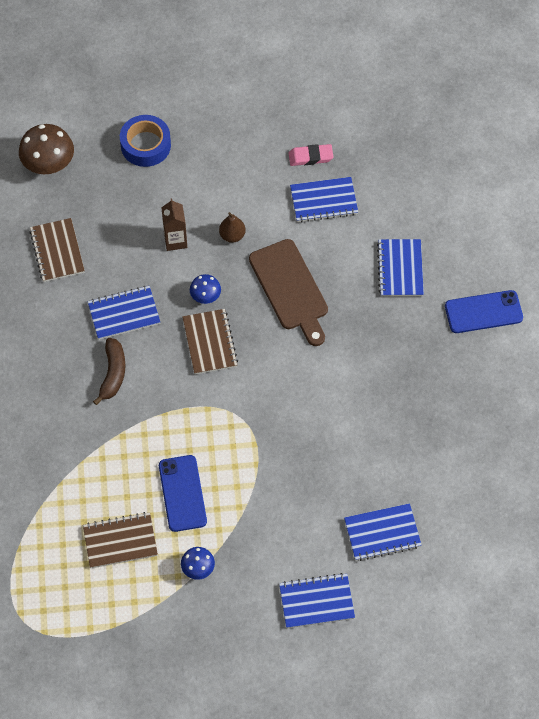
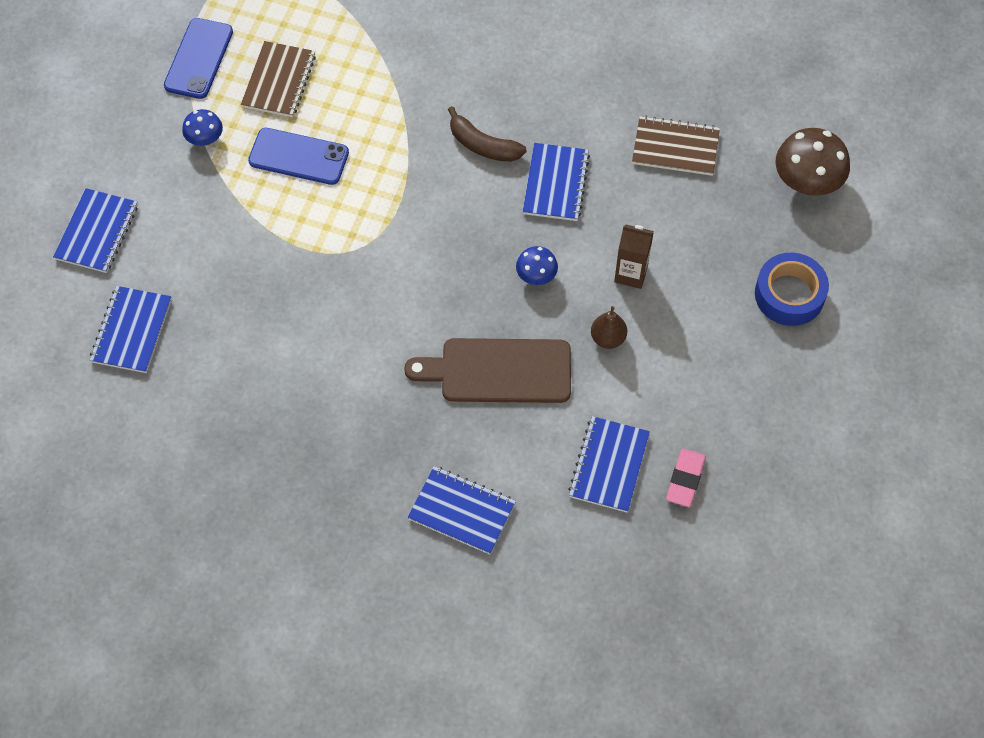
camera: 115 degrees right, 0 degrees up
brown notebook [182,309,238,375] -> none
blue phone [445,290,523,333] -> blue phone moved to [164,18,233,99]

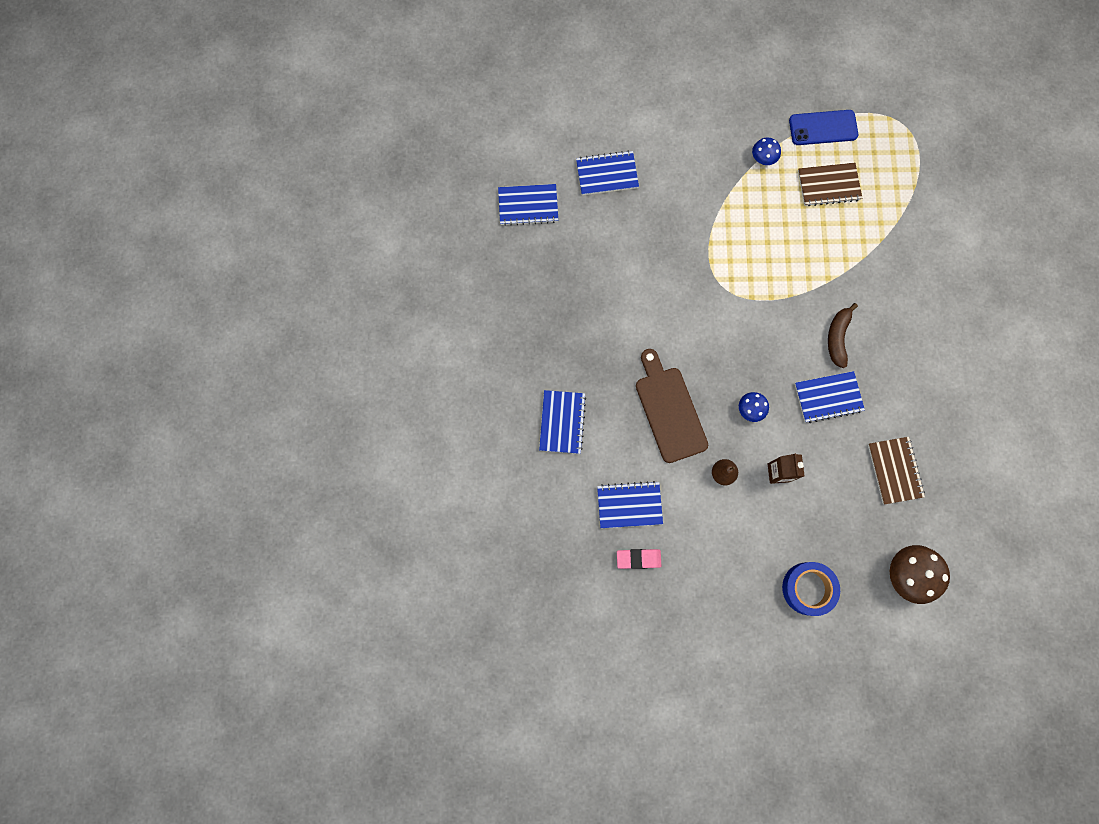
camera: 70 degrees right, 15 degrees up
blue notebook [53,188,138,273] -> blue notebook moved to [498,184,558,226]
blue phone [248,128,349,185] -> none

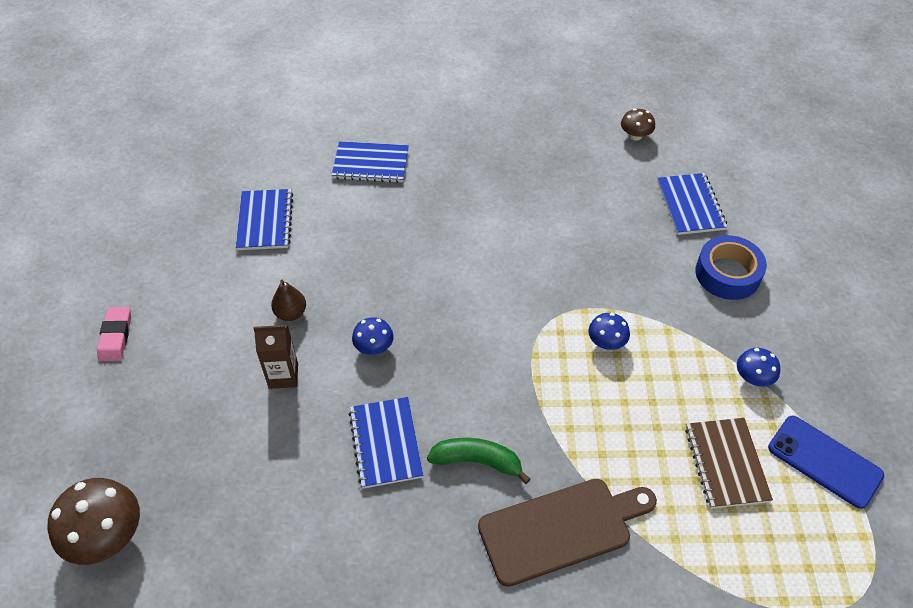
camera: 90 degrees right, 25 degrees down
blue notebook [498,184,558,226] -> brown mushroom [621,108,655,141]
pink eraser [617,549,661,569] -> pink eraser moved to [97,307,131,361]
brown cutting board [636,349,708,463] -> brown cutting board moved to [478,479,657,587]
blue tape [782,562,840,616] -> blue tape moved to [695,235,767,300]
blue phone [789,110,858,145] -> blue phone turned 45 degrees counterclockwise [768,416,884,509]
brown banana [828,303,858,368] -> green banana [427,438,530,484]
brown notebook [868,437,925,505] -> none
none -> blue mushroom [588,313,630,350]

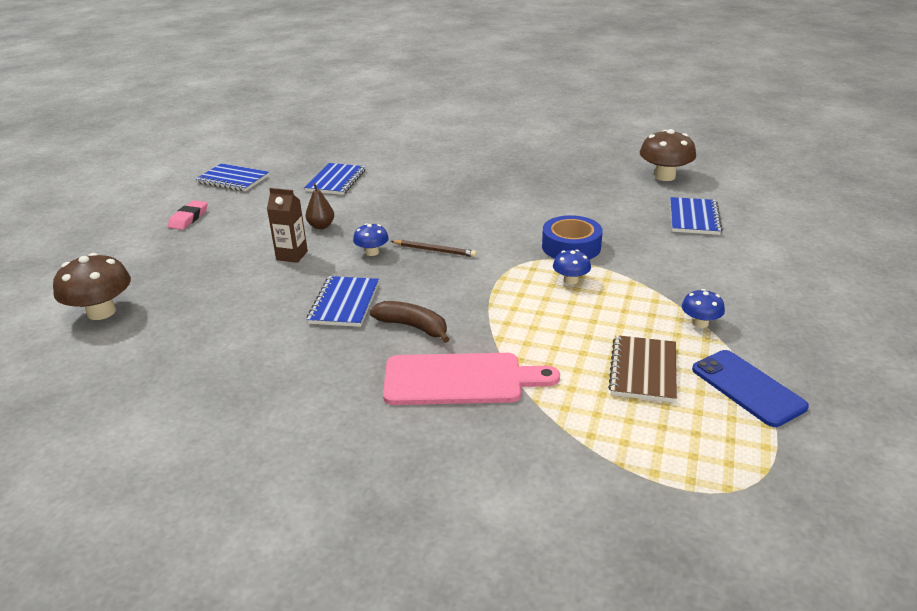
camera: 20 degrees right, 20 degrees down
blue notebook [332,141,409,183] -> blue notebook moved to [196,163,269,191]
green banana [427,438,530,484] -> brown banana [370,301,449,343]
brown cutting board [478,479,657,587] -> pink cutting board [383,353,560,405]
brown mushroom [621,108,655,141] -> brown mushroom [640,129,696,181], size x1.81
blue tape [695,235,767,300] -> blue tape moved to [542,215,603,259]
none -> brown pencil [391,240,477,257]

